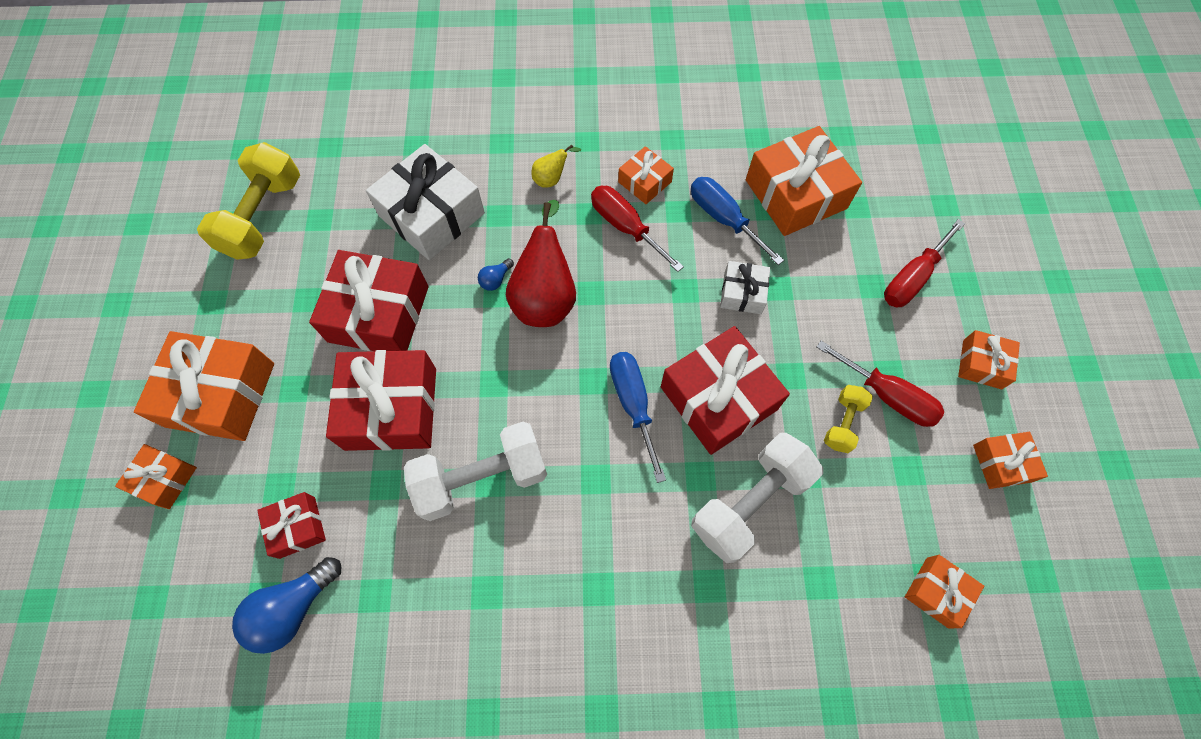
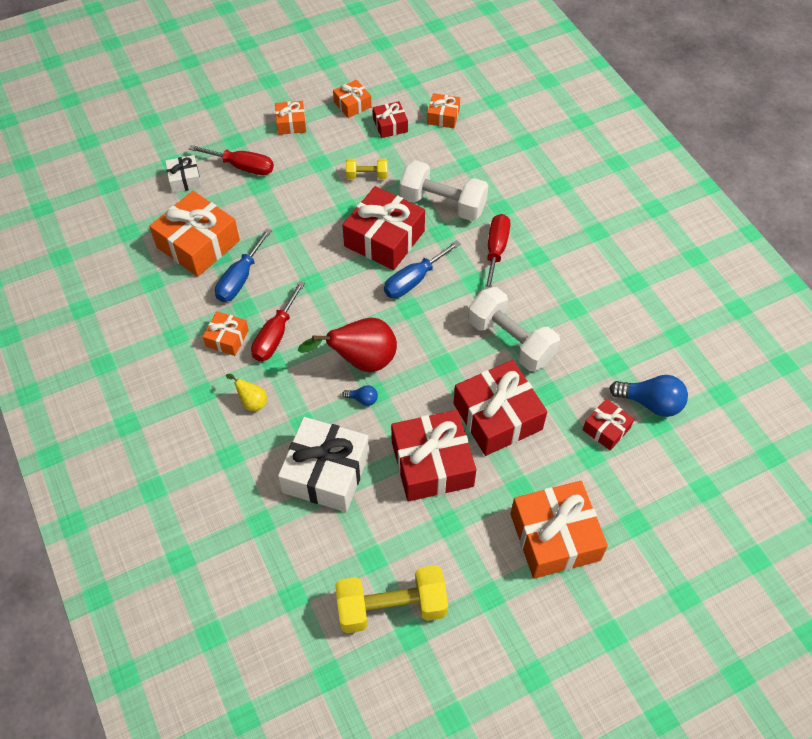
camera: 115 degrees left, 10 degrees down
orange gift [115,444,197,509] -> none
white gift [720,261,770,314] -> white gift moved to [165,155,202,193]
red screwdriver [817,341,944,427] -> red screwdriver moved to [484,214,510,290]
none -> red gift [373,101,408,138]

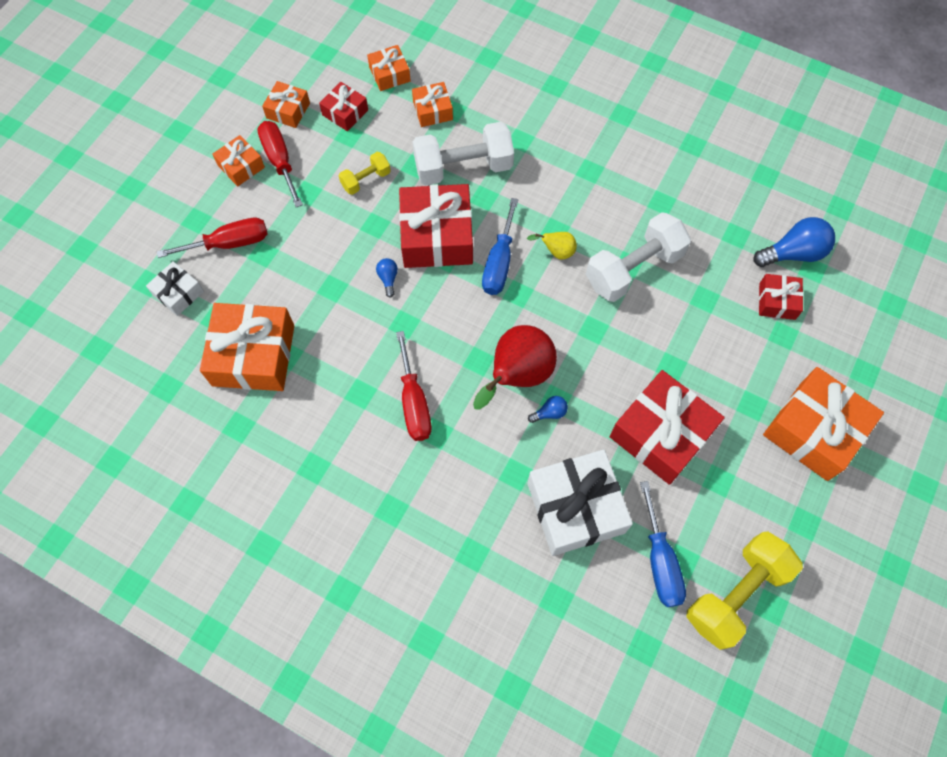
camera: 35 degrees left, 10 degrees up
orange gift [203,311,249,356] -> orange gift moved to [412,82,453,127]
blue screwdriver [215,228,272,302] -> blue screwdriver moved to [640,481,686,607]
yellow pear [226,374,267,411] -> yellow pear moved to [527,232,577,260]
red gift [453,360,547,456] -> none
white dumbbell [468,287,560,371] -> white dumbbell turned 45 degrees counterclockwise [586,212,691,302]
red screwdriver [484,214,510,290] -> red screwdriver moved to [257,121,303,208]
none -> blue light bulb [376,258,398,298]

